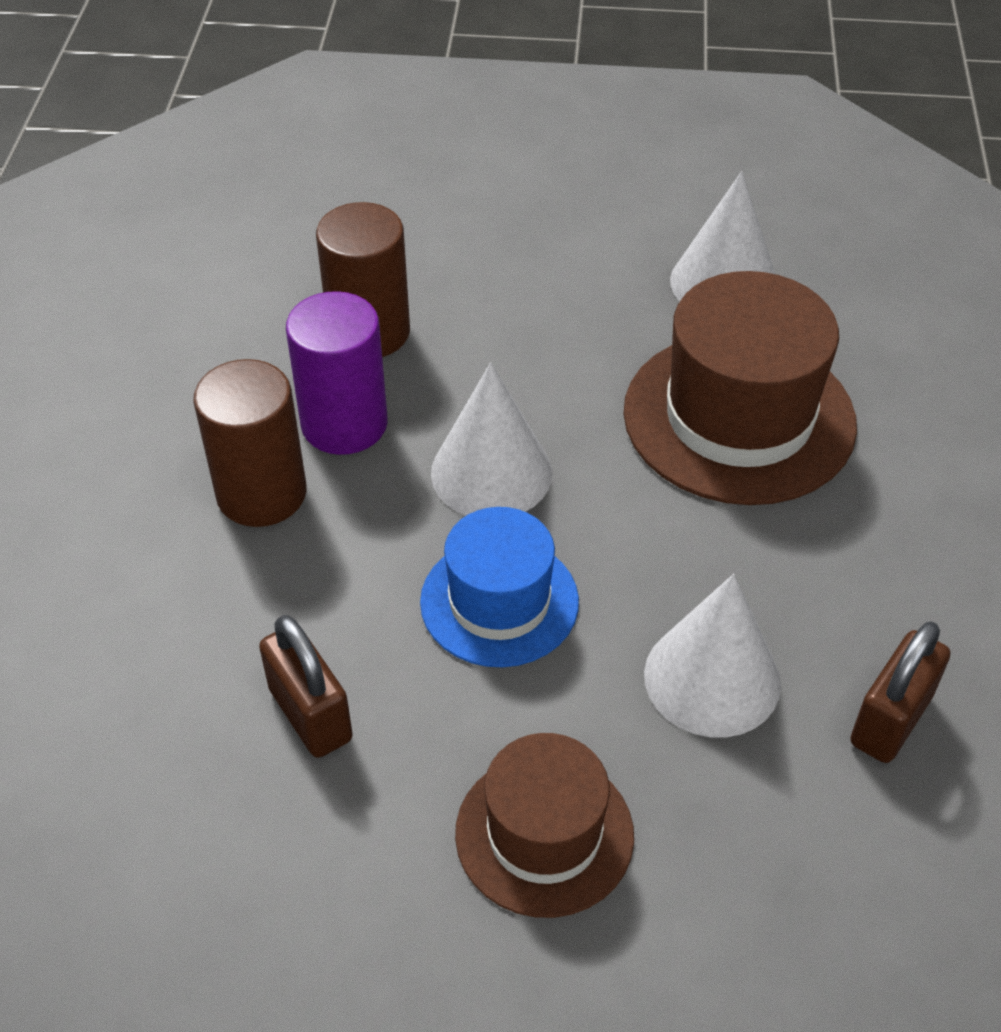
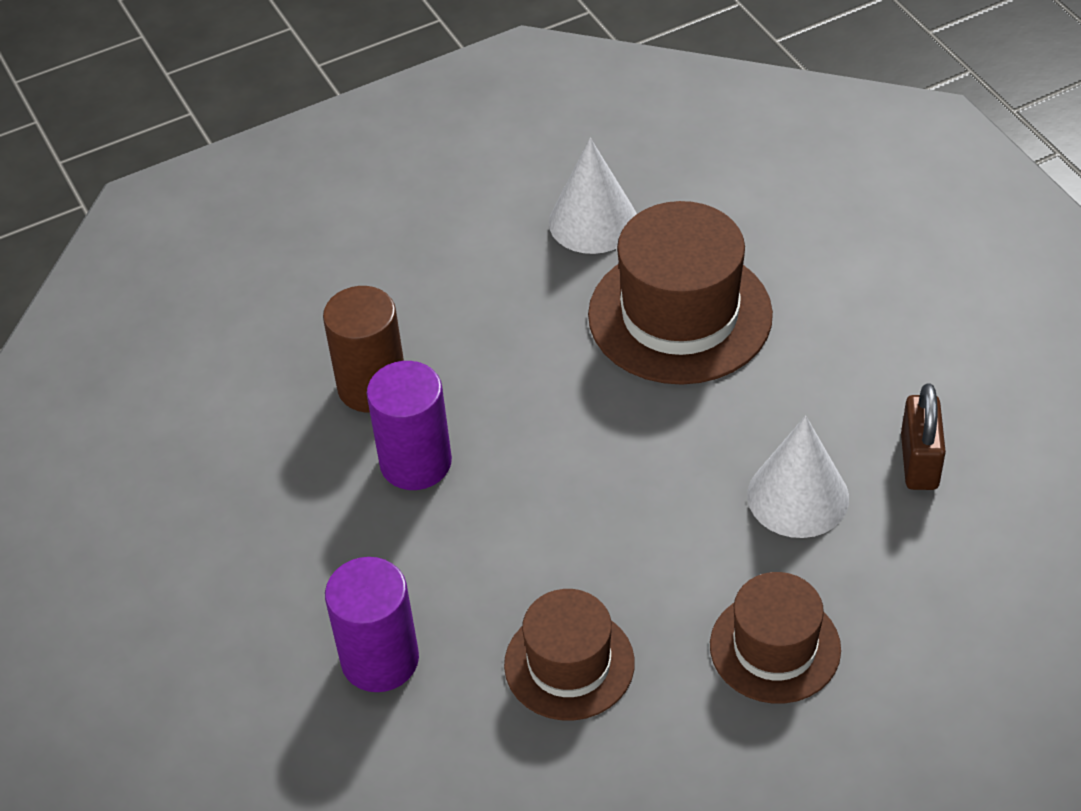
camera: 30 degrees left, 0 degrees up
brown cylinder [193,359,306,527] -> none
brown padlock [259,615,353,758] -> brown hat [504,589,635,721]
blue hat [420,507,579,668] -> none
white cone [431,362,552,516] -> none
none -> purple cylinder [325,557,419,692]

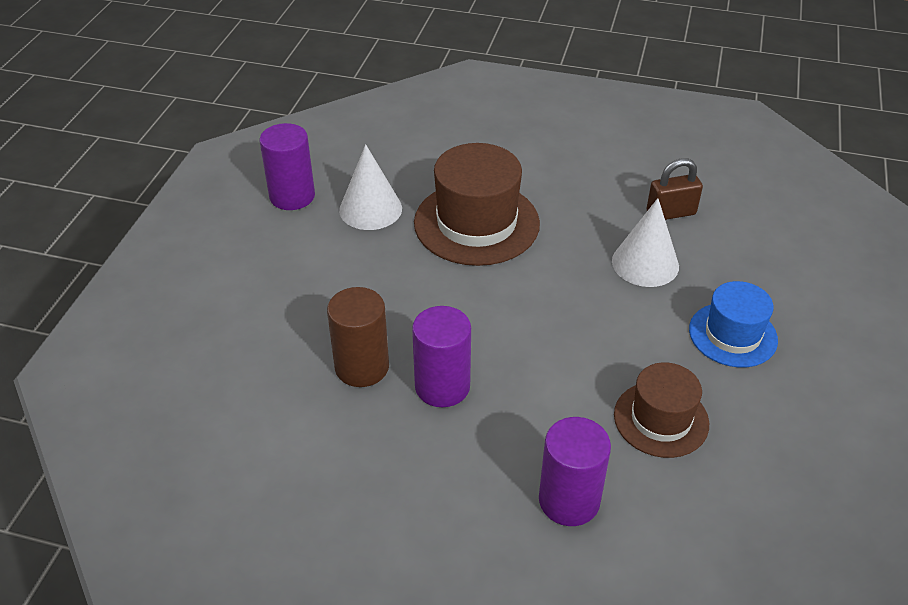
camera: 50 degrees left, 5 degrees down
brown hat [710,572,841,704] -> blue hat [689,281,778,367]
brown padlock [901,383,946,490] -> brown padlock turned 60 degrees counterclockwise [647,158,703,220]
none -> purple cylinder [259,123,315,210]

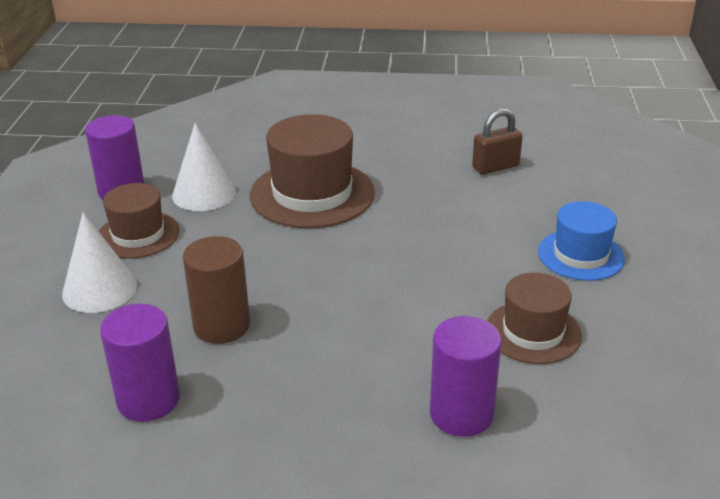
camera: 10 degrees left, 10 degrees down
purple cylinder [412,306,471,407] -> purple cylinder moved to [100,304,180,422]
white cone [612,198,679,287] -> white cone moved to [62,212,137,313]
none -> brown hat [99,183,180,259]

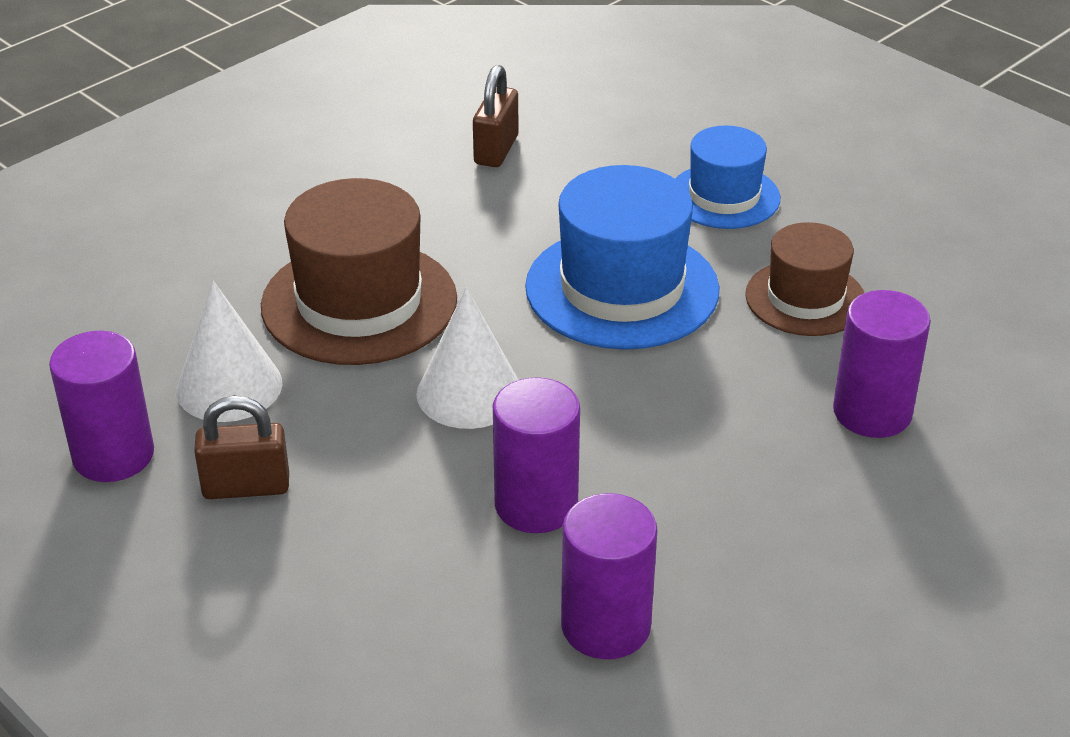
camera: 50 degrees left, 5 degrees up
white cone [62,212,137,313] -> white cone moved to [416,287,518,429]
brown hat [99,183,180,259] -> brown padlock [194,396,289,499]
brown cylinder [183,236,250,344] -> purple cylinder [493,378,580,533]
none -> blue hat [525,165,720,350]

